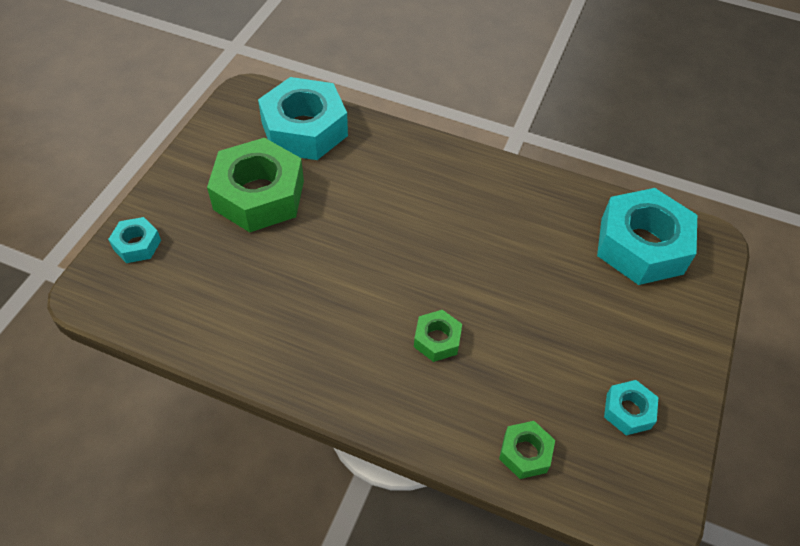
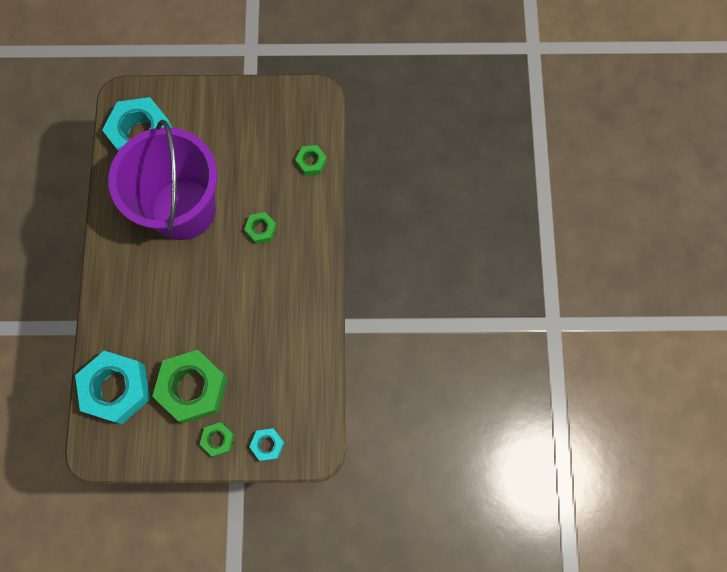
camera: 110 degrees left, 20 degrees up
turquoise nut [604,380,658,435] -> none
none -> purple bucket [108,120,217,240]
none -> green nut [200,422,235,457]

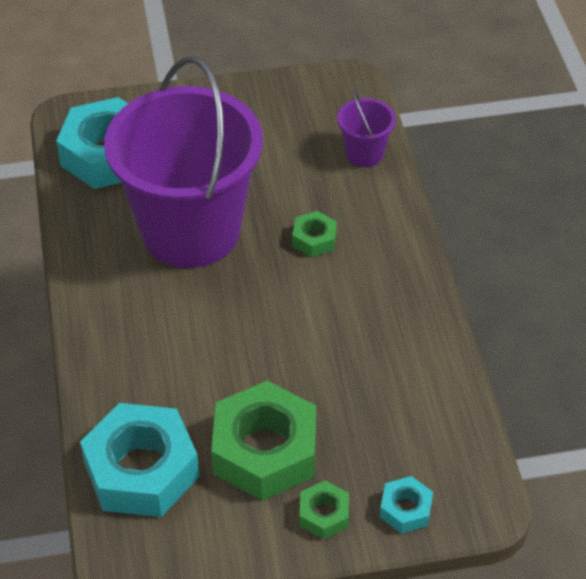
camera: 10 degrees left, 25 degrees down
green nut [295,145,327,176] -> purple bucket [337,90,396,167]

